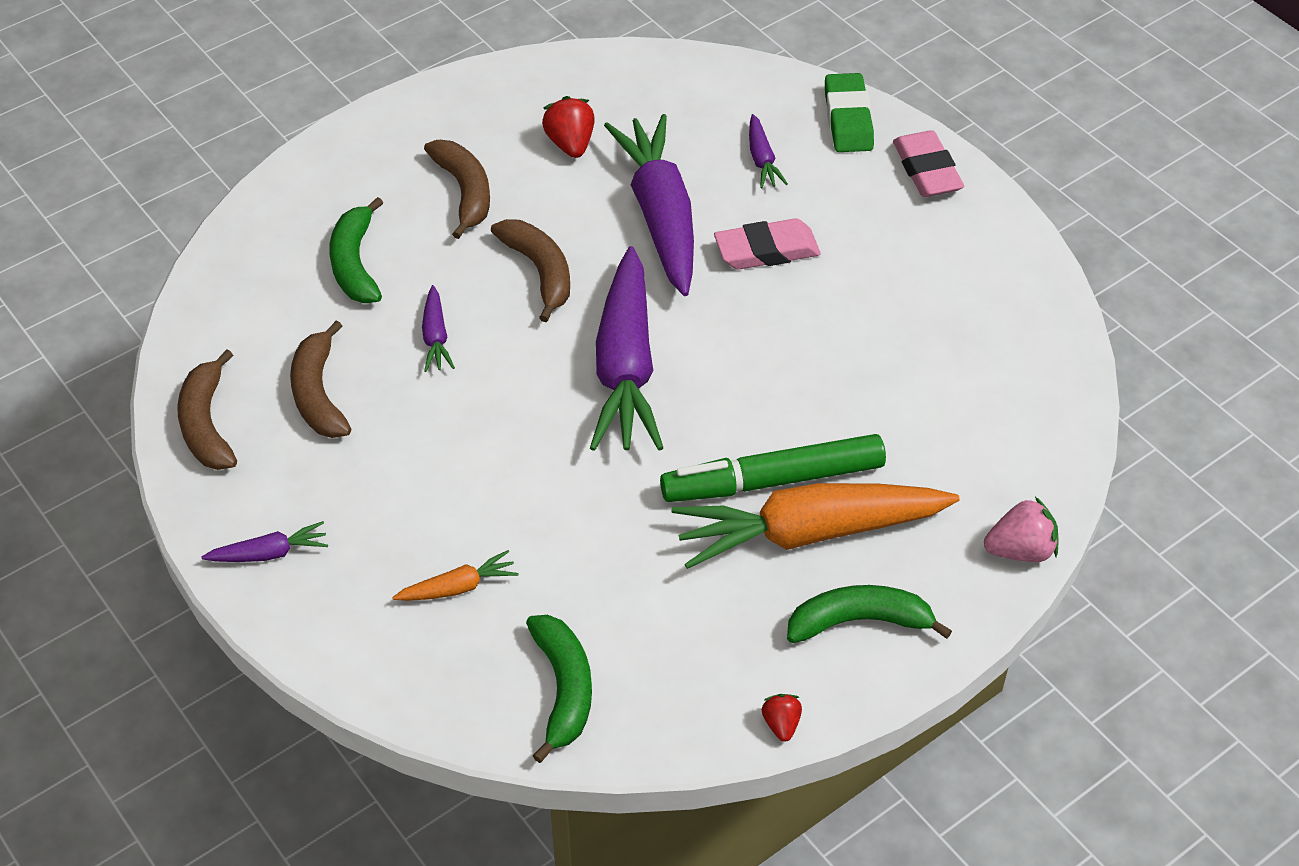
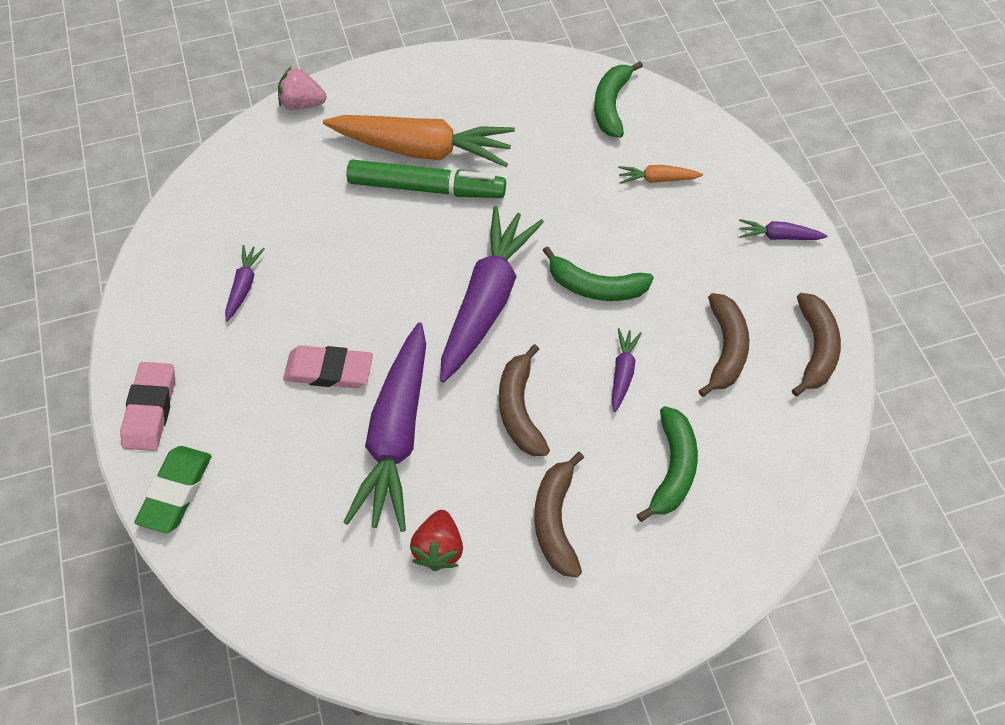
camera: 160 degrees left, 10 degrees up
purple carrot [749,114,788,188] -> purple carrot moved to [225,245,265,321]
red strawberry [762,694,802,742] -> none
green banana [787,585,952,643] -> green banana moved to [542,246,654,301]

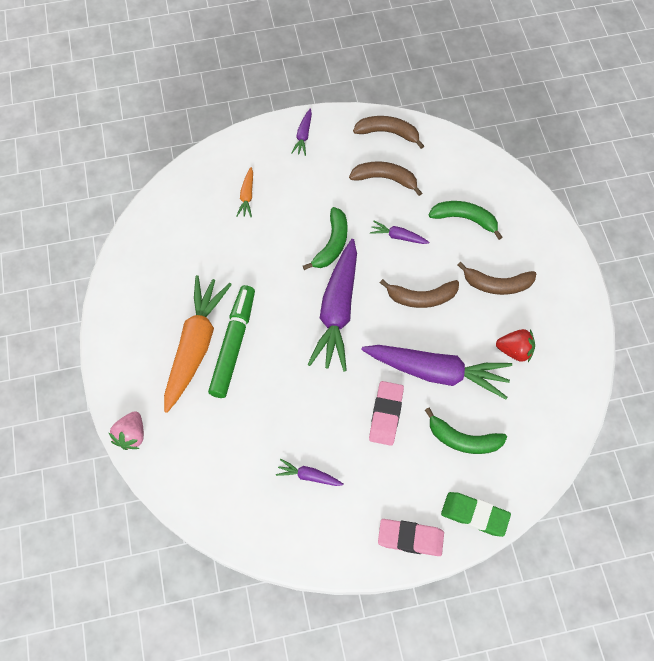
camera: 85 degrees left, 5 degrees up
purple carrot [440,206,544,383] -> purple carrot turned 105 degrees counterclockwise [307,239,357,372]
green banana [594,61,643,138] -> green banana moved to [425,408,507,454]

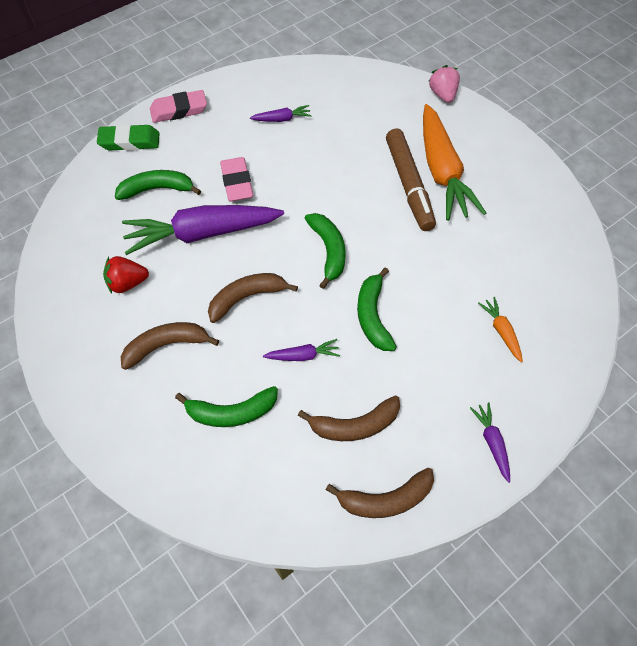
camera: 155 degrees right, 5 degrees down
green marker [208,285,255,398] -> brown marker [386,129,436,231]
purple carrot [307,239,357,372] -> green banana [304,213,346,289]

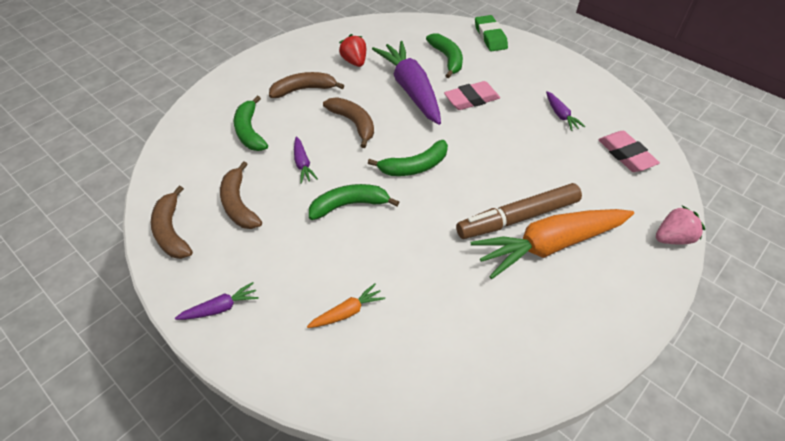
camera: 80 degrees right, 10 degrees down
brown banana [121,322,219,370] -> brown banana turned 75 degrees counterclockwise [269,72,344,98]
pink eraser [150,90,207,123] -> pink eraser moved to [598,131,660,172]

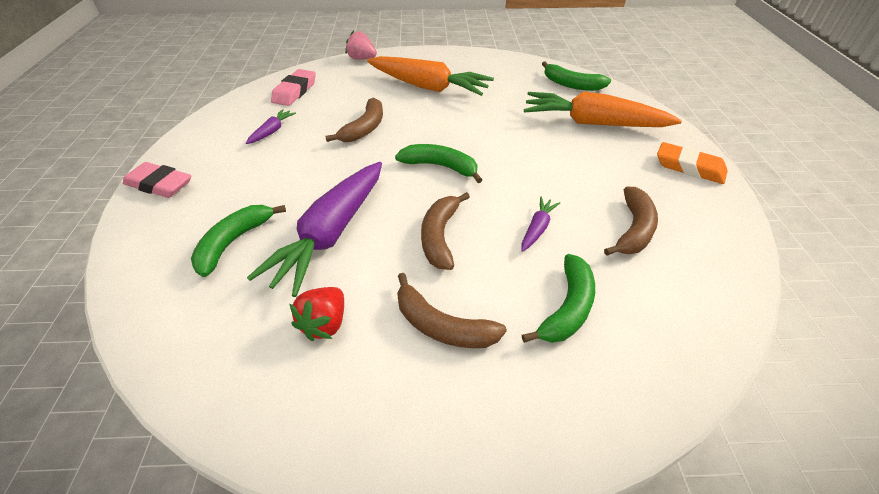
camera: 135 degrees left, 5 degrees down
brown banana [151,186,193,259] -> brown banana moved to [325,97,383,142]
purple carrot [175,282,259,320] -> orange eraser [657,142,728,184]
orange carrot [307,284,385,328] -> orange carrot [524,92,682,127], size x2.31
green banana [309,184,399,220] -> green banana moved to [542,61,611,91]
pink eraser [444,81,500,110] -> pink eraser moved to [123,162,191,198]
brown marker [456,183,582,239] -> none
green eraser [475,15,508,51] -> none

